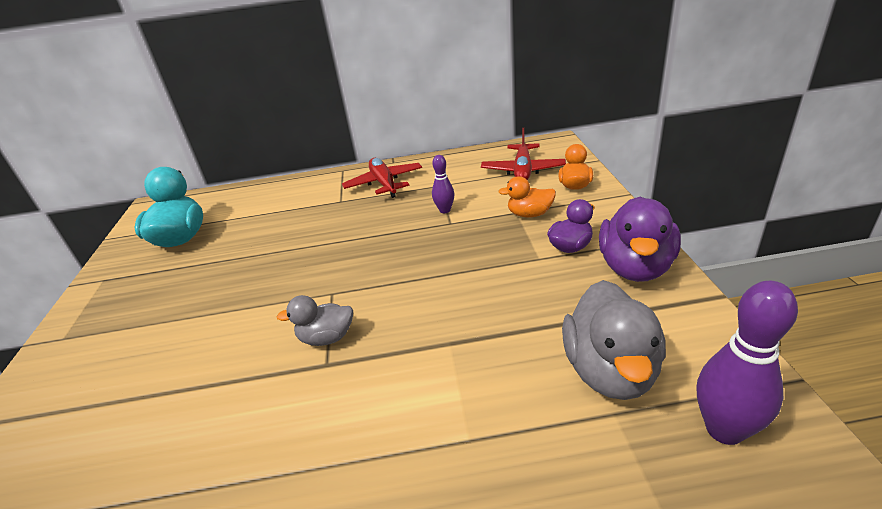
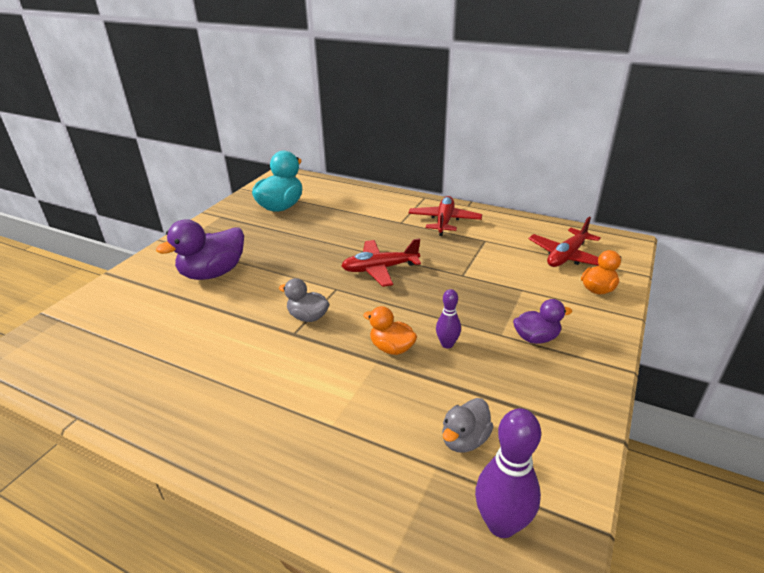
camera: 30 degrees right, 0 degrees up
purple bowling pin [432,155,455,213] -> purple bowling pin moved to [436,289,461,348]
orange duck [498,176,556,218] -> orange duck moved to [363,306,417,355]
grey duck [562,280,666,400] -> grey duck [442,398,494,452], size x0.57
purple duck [599,197,681,282] -> purple duck moved to [156,219,244,280]
none -> red plane [341,238,421,287]

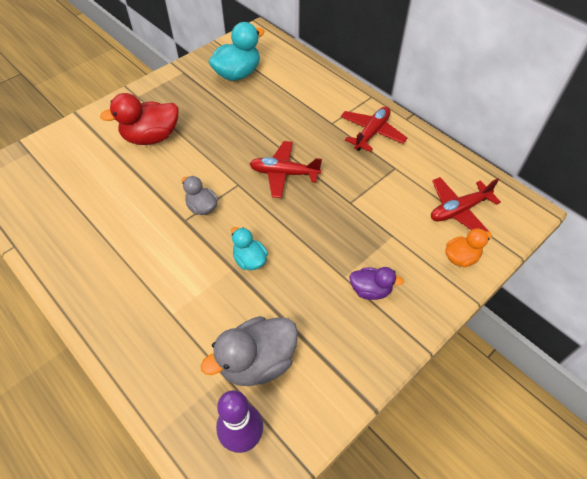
camera: 20 degrees right, 20 degrees up
purple duck [156,219,244,280] -> red duck [100,93,178,145]
orange duck [363,306,417,355] -> turquoise duck [231,227,268,270]
purple bowling pin [436,289,461,348] -> none
grey duck [442,398,494,452] -> grey duck [201,316,298,386], size x1.74

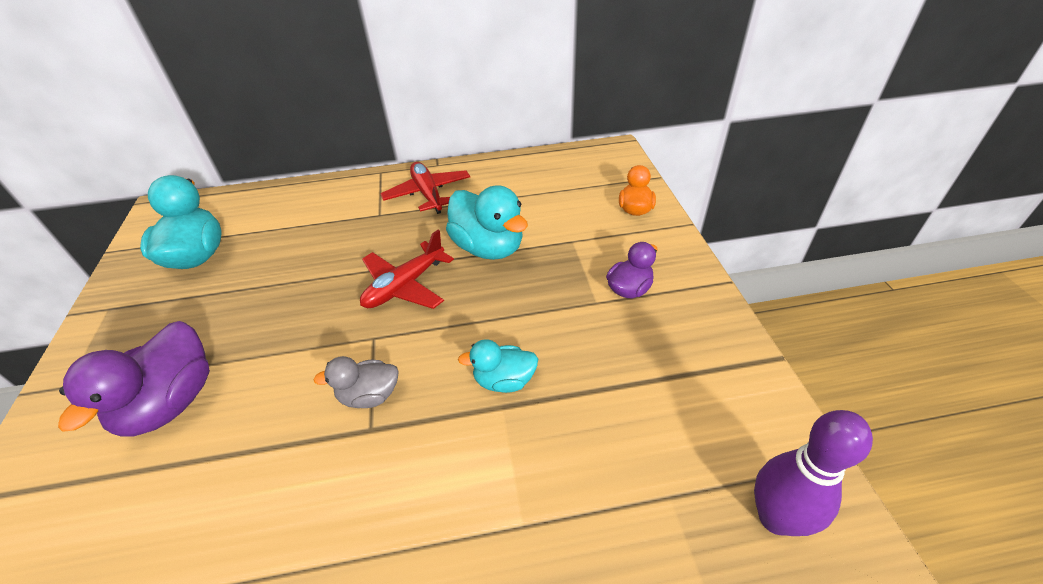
camera: 55 degrees left, 10 degrees down
red duck [100,93,178,145] -> purple duck [58,321,210,437]
grey duck [201,316,298,386] -> none
red plane [431,177,501,232] -> none
none -> turquoise duck [446,185,528,260]

